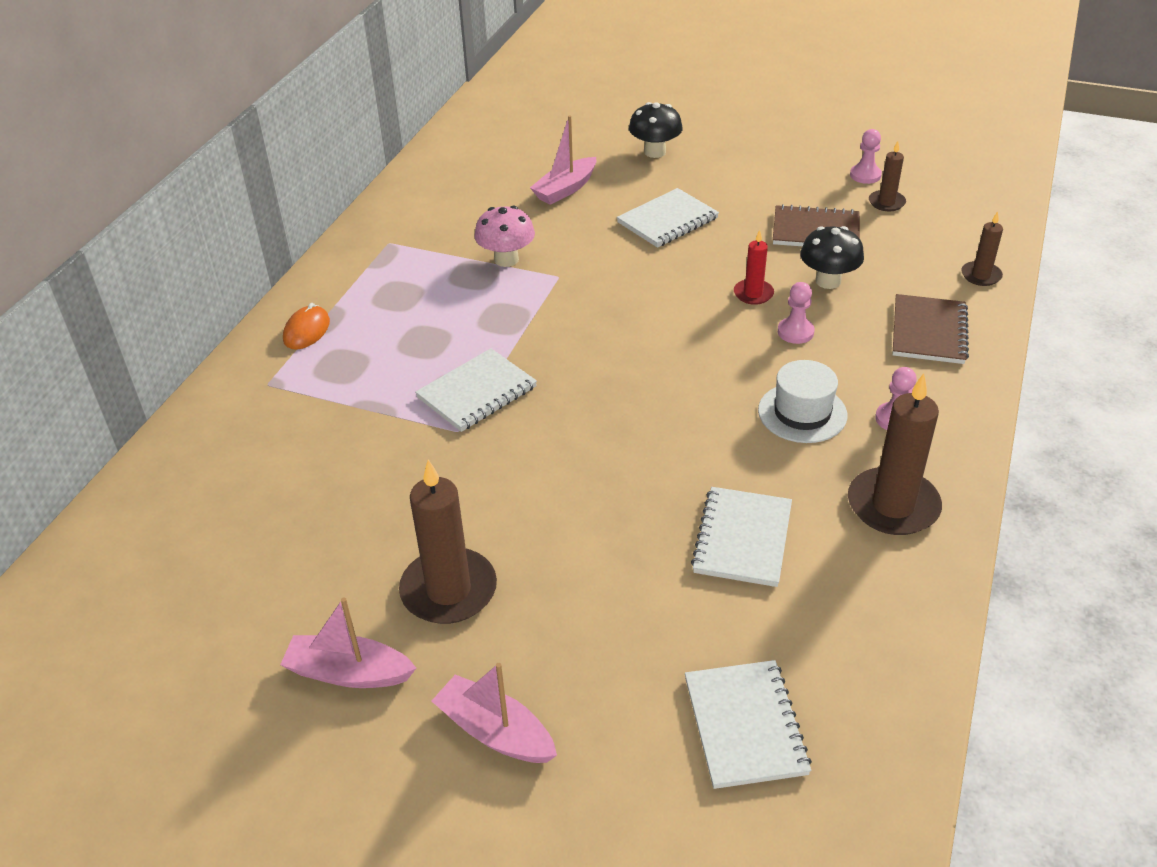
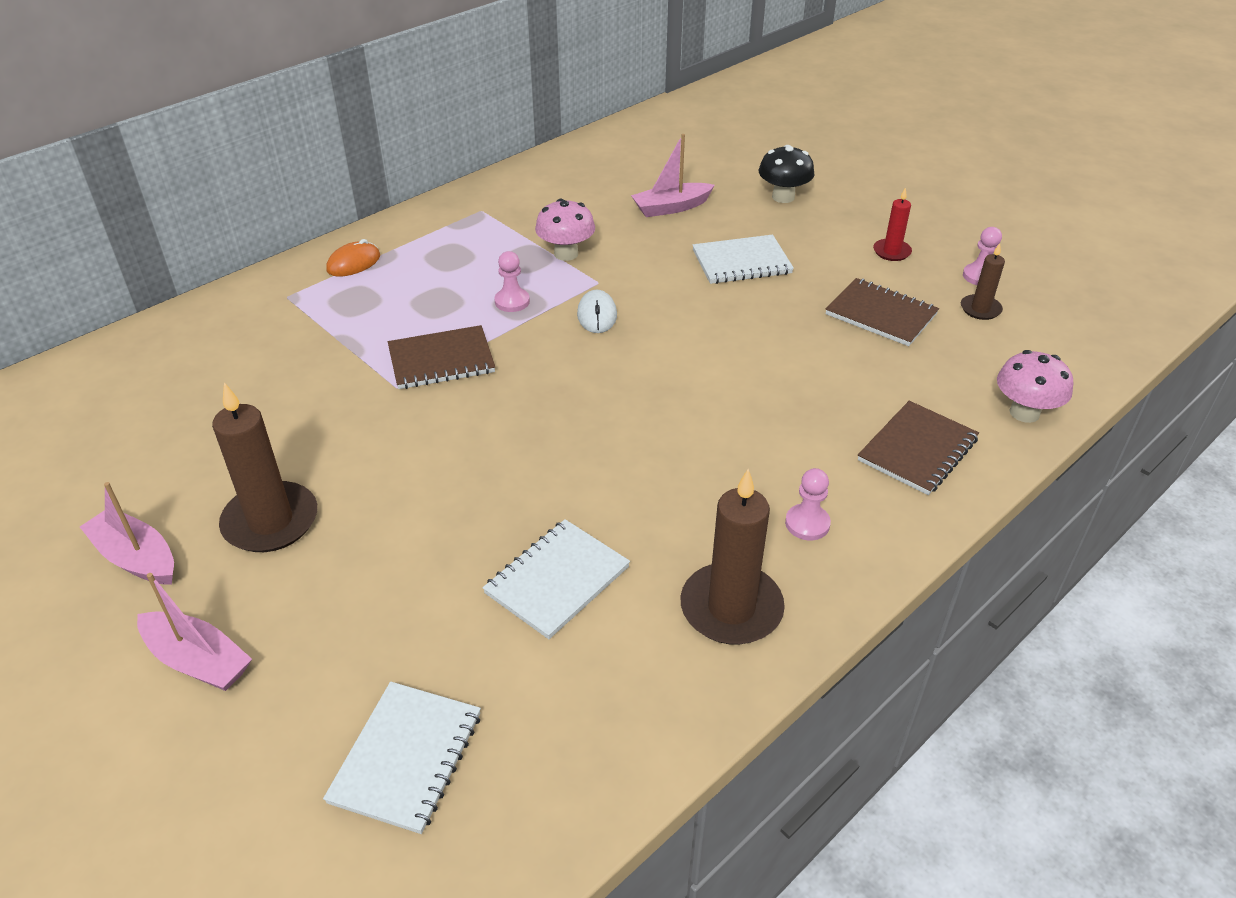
camera: 25 degrees right, 0 degrees up
white notebook [415,348,537,432] -> brown notebook [388,325,495,389]
pink boat [432,663,557,763] -> pink boat turned 150 degrees clockwise [137,573,252,691]
red candle [734,230,774,305] -> red candle moved to [873,187,912,261]
white hat [758,360,847,443] -> none
pink pawn [778,282,815,344] -> pink pawn moved to [494,251,530,312]
black mushroom [800,226,864,289] -> none
brown candle [961,211,1003,286] -> pink mushroom [997,350,1073,423]
none -> white mouse [577,290,617,333]

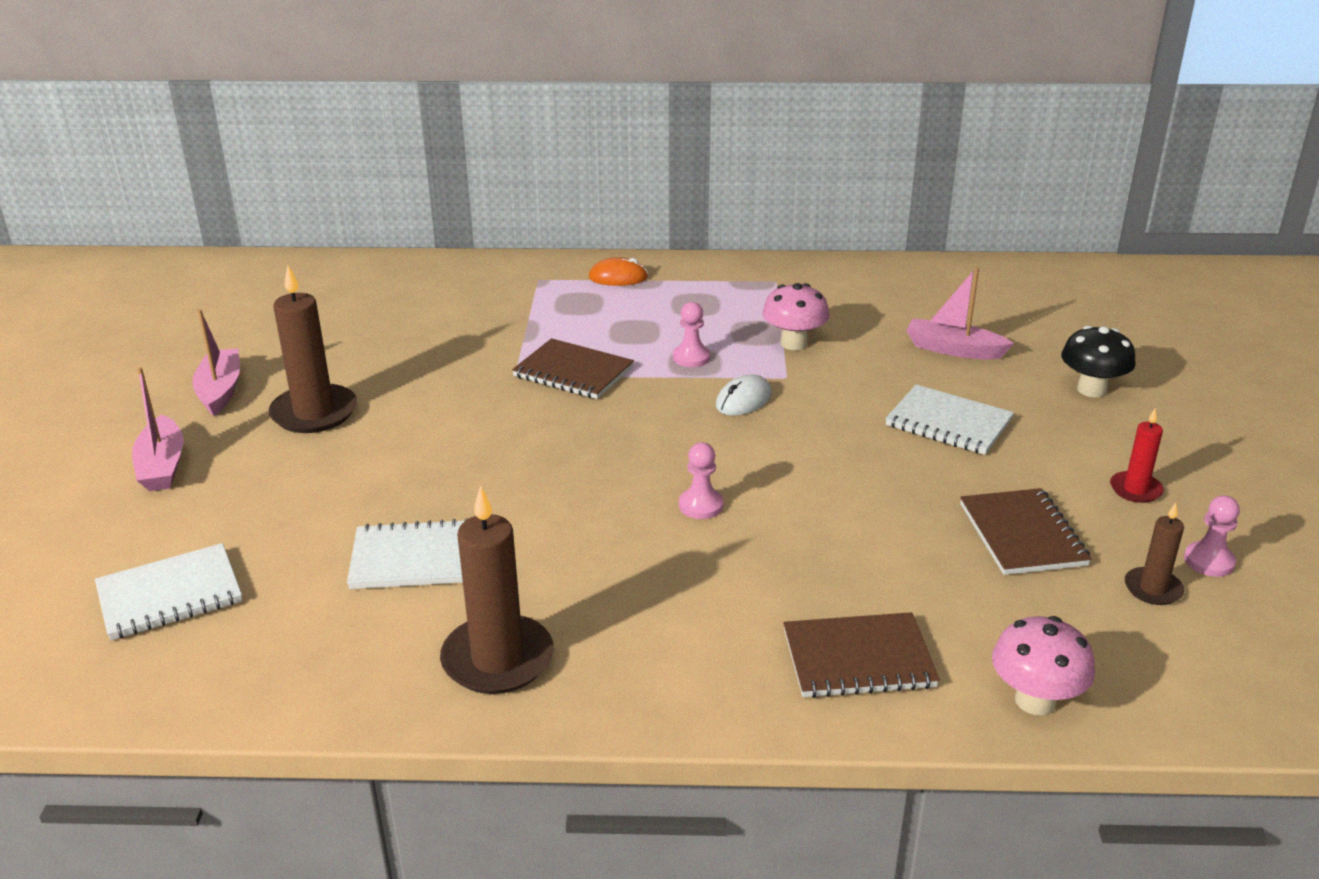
camera: 45 degrees right, 10 degrees down
pink pawn [785,468,831,540] -> pink pawn moved to [679,442,724,519]

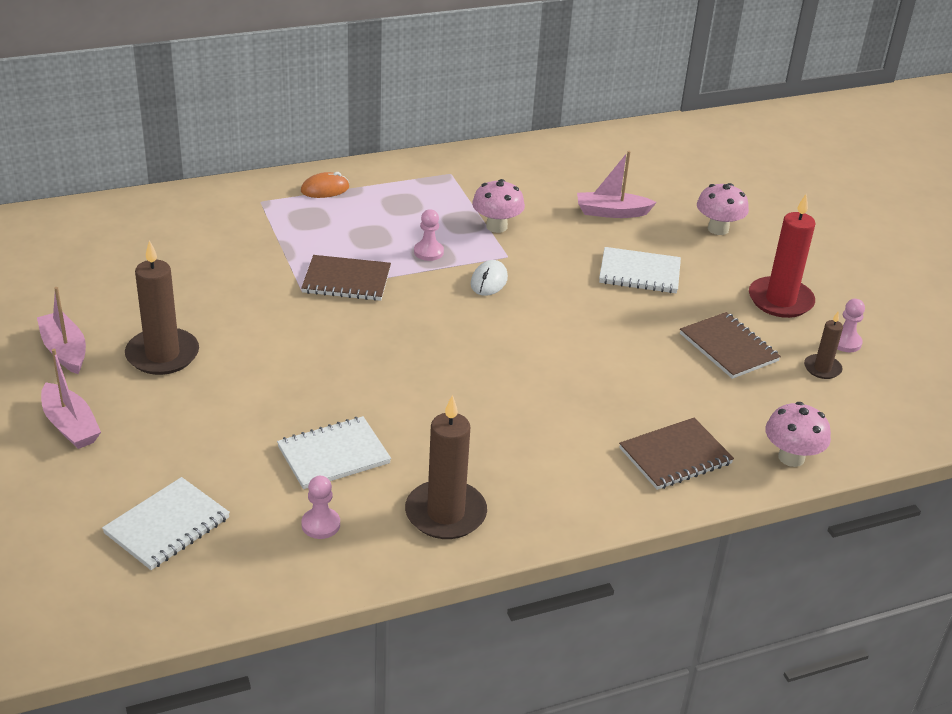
camera: 25 degrees left, 5 degrees up
pink pawn [679,442,724,519] -> pink pawn moved to [301,476,340,539]
black mushroom [1061,326,1136,397] -> pink mushroom [697,183,749,235]
red candle [1110,408,1164,503] -> red candle [749,194,816,318], size x1.86

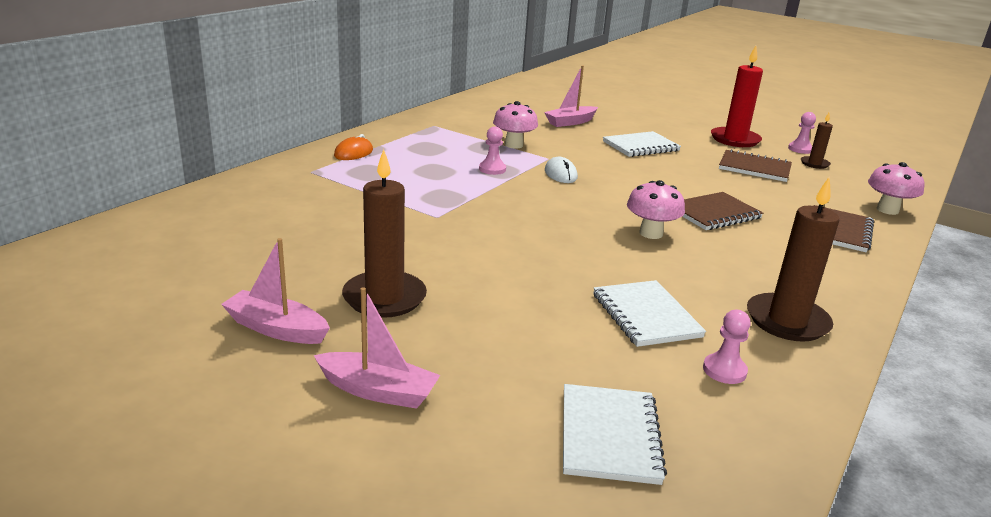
camera: 35 degrees left, 10 degrees down
white notebook [277,416,391,489] -> white notebook turned 45 degrees counterclockwise [593,280,706,347]
brown notebook [301,255,391,301] -> brown notebook moved to [682,192,763,230]
pink mushroom [697,183,749,235] -> pink mushroom moved to [627,180,685,239]

